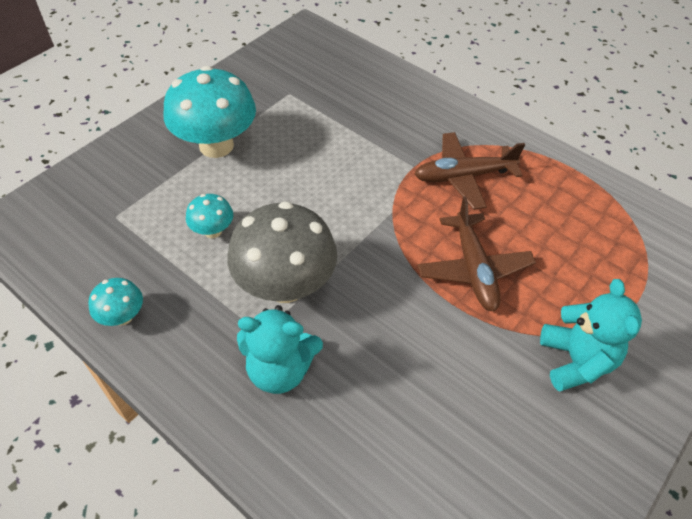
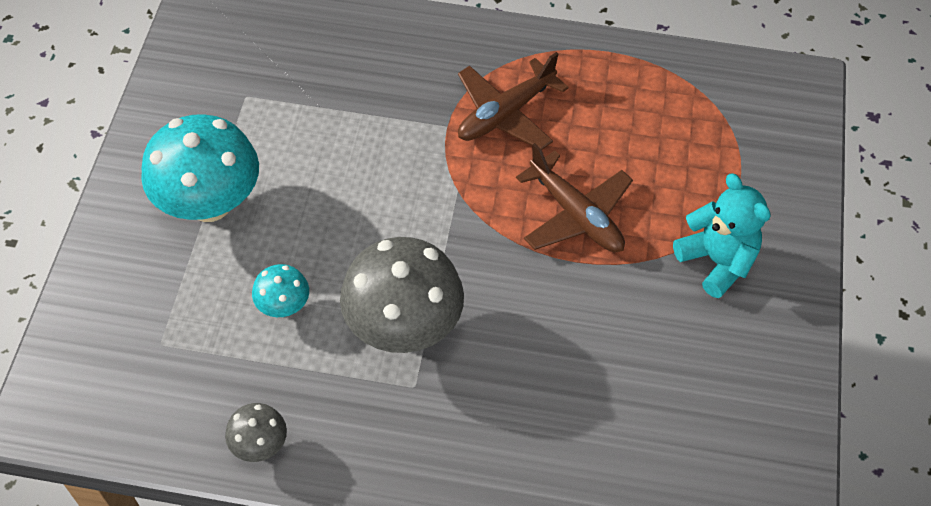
camera: 30 degrees left, 5 degrees up
turquoise mushroom [88,278,143,326] -> grey mushroom [225,403,287,462]
turquoise teddy bear [237,305,323,394] -> none

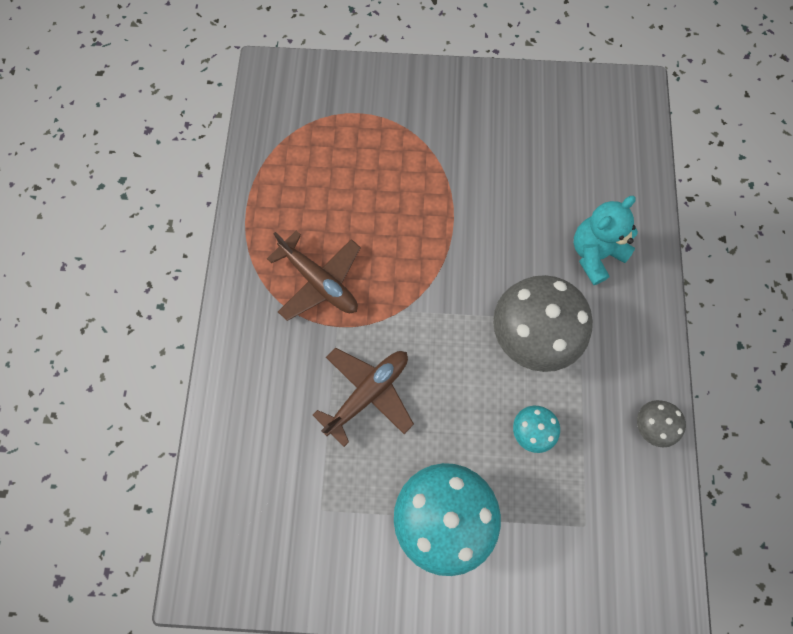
camera: 95 degrees left, 15 degrees up
brown plane [516,143,633,252] -> brown plane moved to [313,348,414,447]
turquoise teddy bear [673,173,771,298] -> turquoise teddy bear moved to [574,196,638,285]

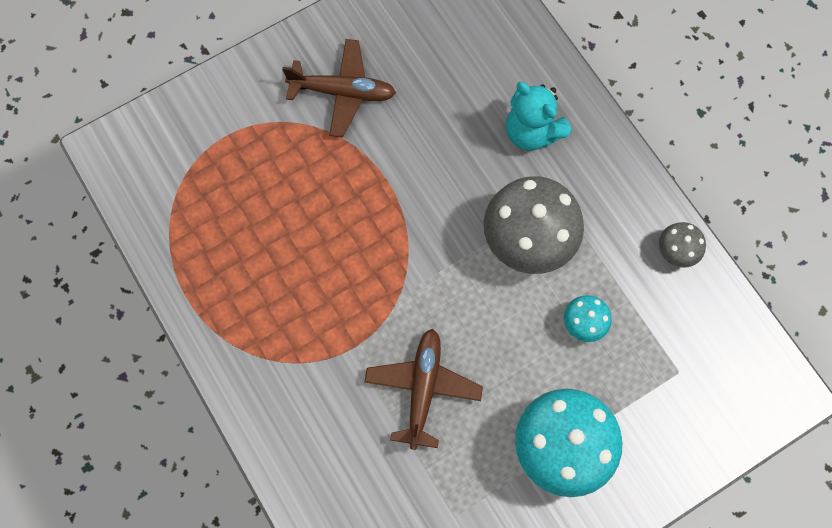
camera: 35 degrees left, 0 degrees up
brown plane [267,231,361,321] -> brown plane moved to [282,39,396,138]
turquoise teddy bear [574,196,638,285] -> turquoise teddy bear turned 60 degrees counterclockwise [506,82,571,151]

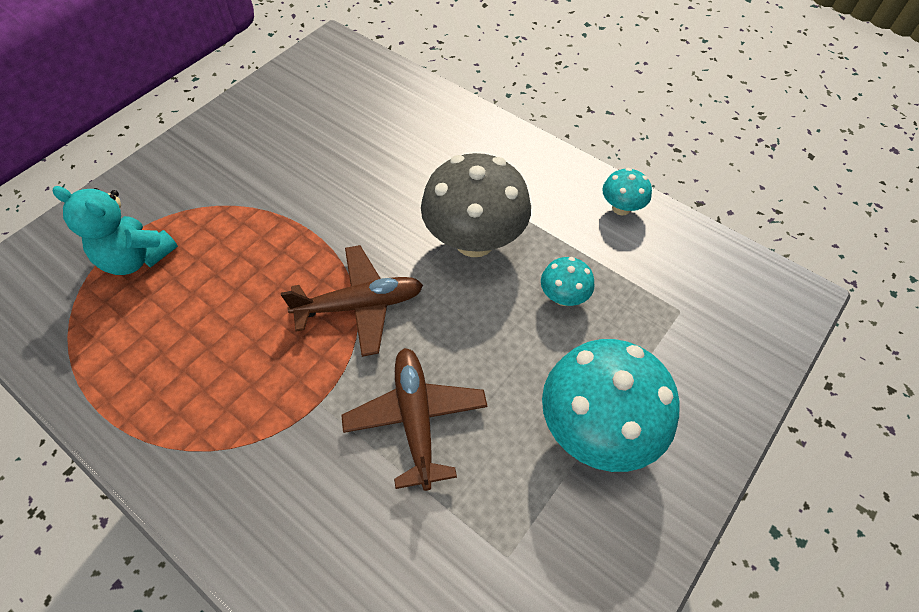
camera: 20 degrees left, 15 degrees down
brown plane [282,39,396,138] -> brown plane moved to [281,245,423,357]
turquoise teddy bear [506,82,571,151] -> turquoise teddy bear moved to [53,186,178,275]
grey mushroom [659,222,706,268] -> turquoise mushroom [602,168,652,215]

